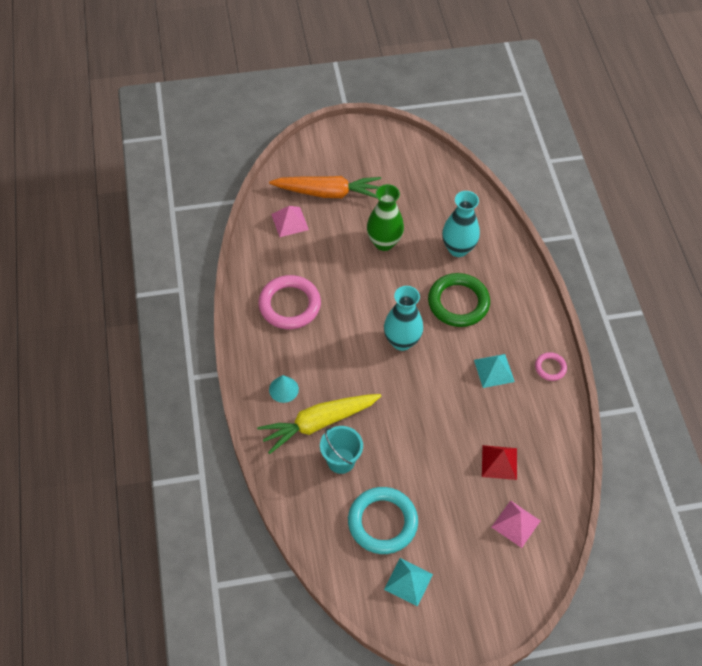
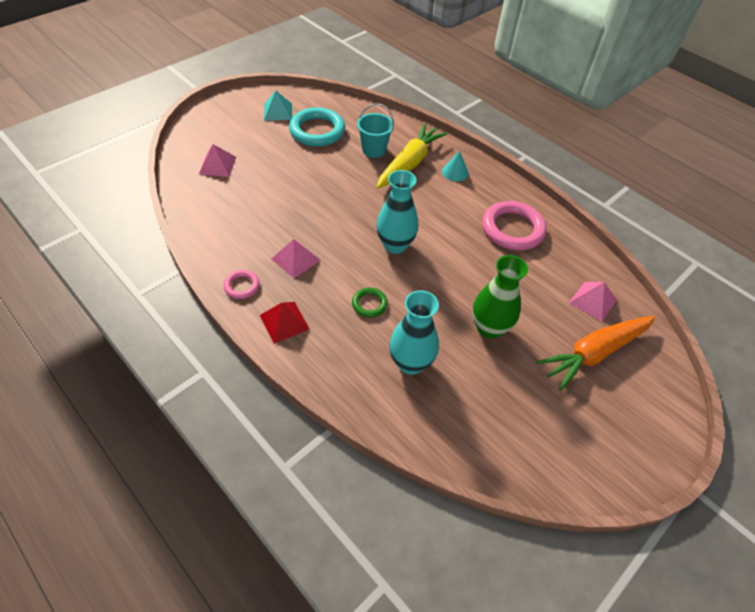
camera: 145 degrees right, 5 degrees down
green ring [428,273,490,327] -> green ring [352,288,388,318], size x0.50
turquoise pyramid [474,354,515,388] -> pink pyramid [272,239,320,278]
red pyramid [482,445,517,480] -> red pyramid moved to [260,302,310,344]

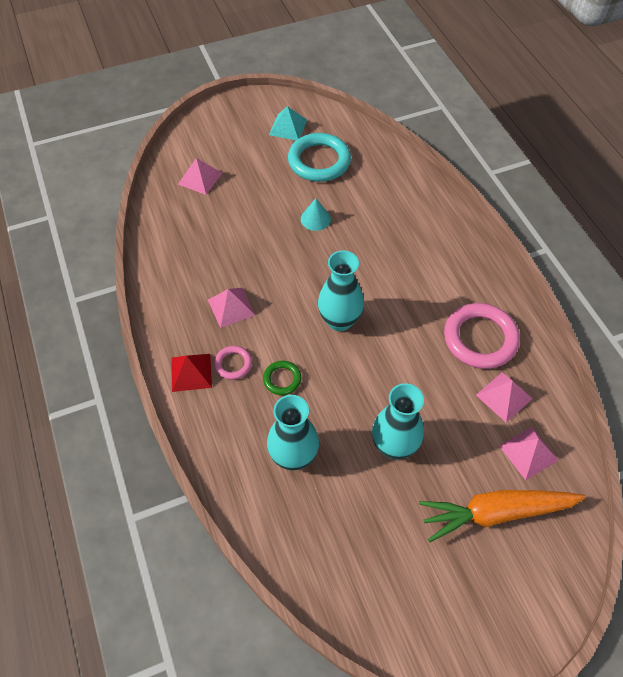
camera: 25 degrees right, 5 degrees up
pink ring [223,270,260,299] -> pink ring moved to [214,346,252,380]
turquoise bucket [357,103,394,158] -> none
yellow carrot [377,123,447,188] -> none
turquoise cone [442,151,468,181] -> turquoise cone moved to [301,198,331,231]
green vase [472,255,528,339] -> turquoise vase [372,383,424,460]
none -> pink pyramid [476,372,532,422]

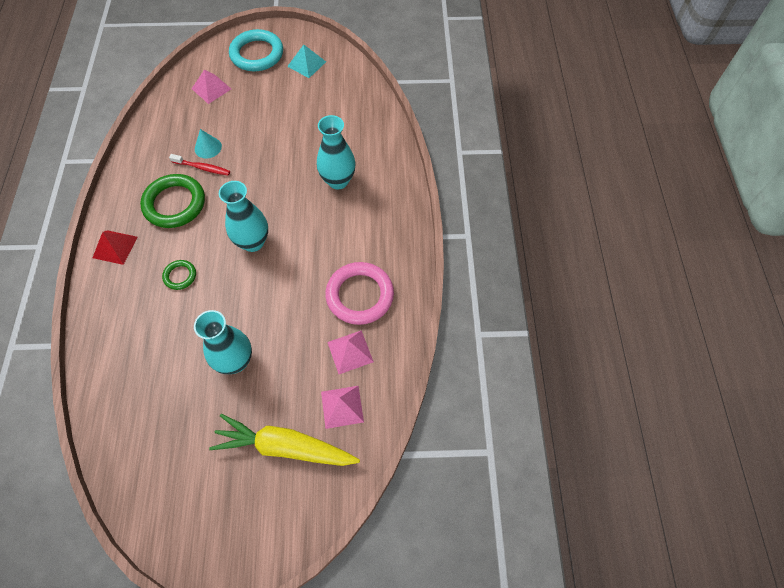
camera: 20 degrees right, 5 degrees up
pink pyramid [208,288,255,328] -> green ring [140,174,205,228]
pink ring [214,346,252,380] -> none
turquoise vase [267,395,319,471] -> turquoise vase moved to [317,115,356,189]
turquoise ring [288,133,351,182] -> turquoise ring moved to [229,29,283,71]
turquoise cone [301,198,331,231] -> turquoise cone moved to [195,129,222,158]
orange carrot [419,490,586,542] -> yellow carrot [209,414,360,466]
none -> red toothbrush [169,154,230,176]

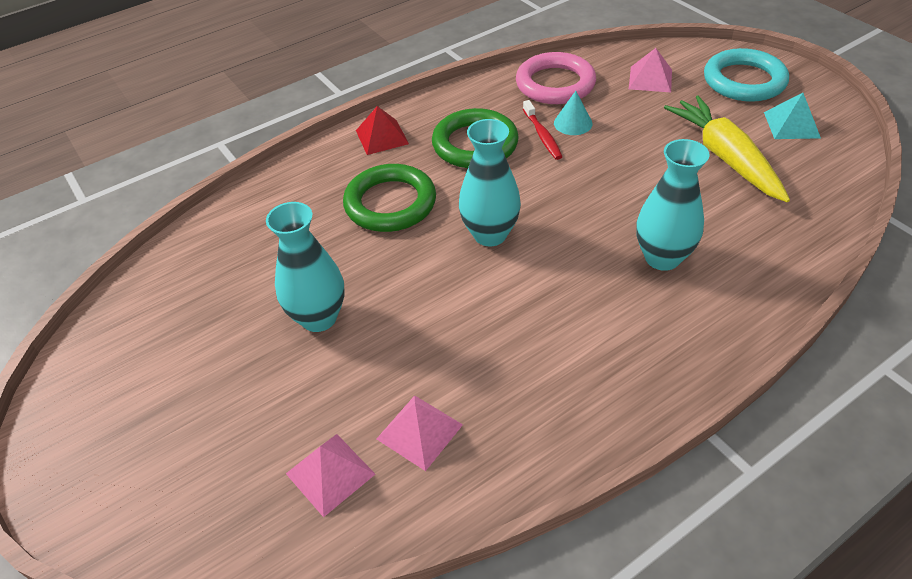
camera: 60 degrees right, 15 degrees down
green ring [162,260,196,290] -> green ring [343,164,436,232], size x2.01
yellow carrot [209,414,360,466] -> yellow carrot moved to [664,96,790,202]
pink ring [325,262,394,325] -> pink ring moved to [516,52,596,104]

